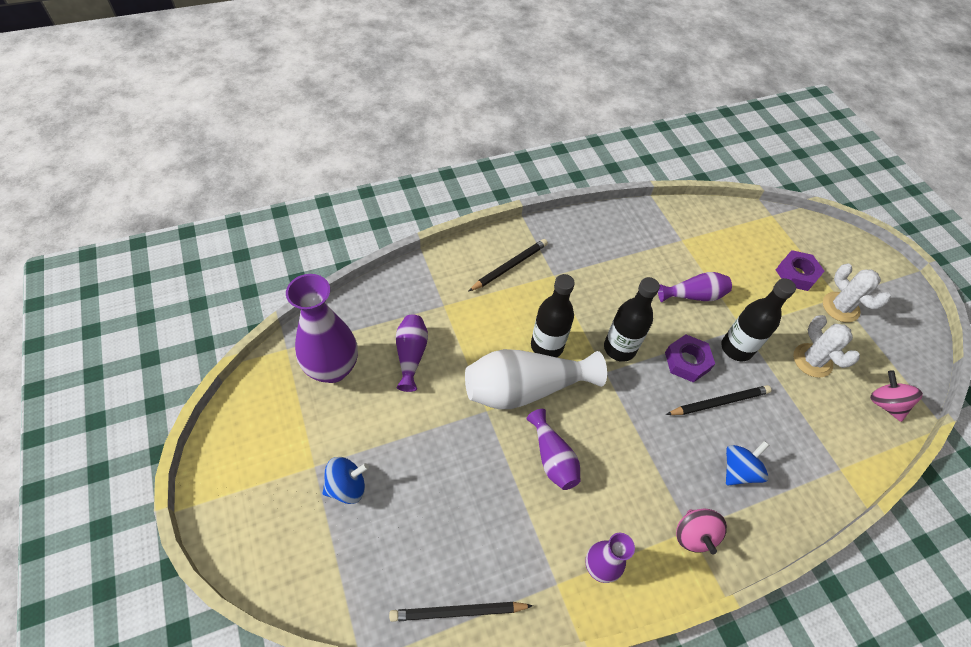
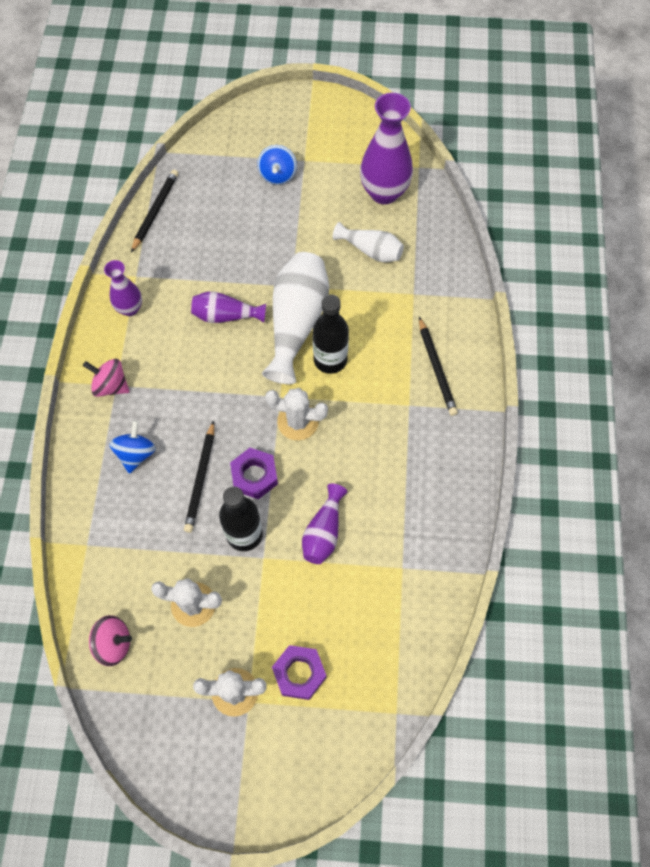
camera: 120 degrees right, 10 degrees up
purple vase [396,315,428,392] -> white vase [333,222,404,262]
black bottle [604,277,660,362] -> white cactus [265,388,328,440]
blue spinning top [726,441,769,485] -> blue spinning top turned 150 degrees counterclockwise [109,420,156,474]

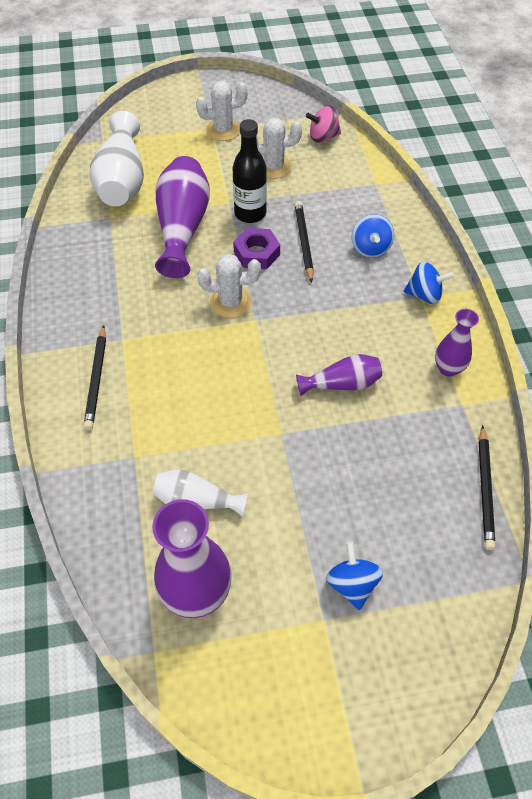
camera: 165 degrees right, 10 degrees down
pink spinning top [83,359,130,397] -> blue spinning top [404,261,455,304]
white vase [262,252,329,384] -> white vase moved to [90,111,144,206]
purple nut [272,645,326,700] -> none
purple vase [302,484,347,564] -> purple vase [155,156,210,278], size x1.76
black bottle [313,294,349,374] -> none
black pencil [419,317,458,416] -> black pencil turned 150 degrees counterclockwise [84,325,106,430]

